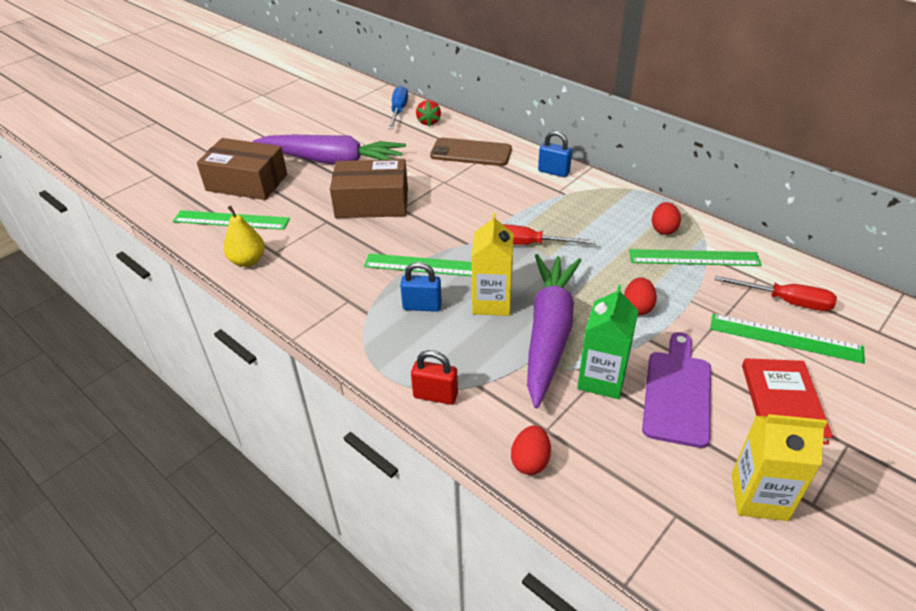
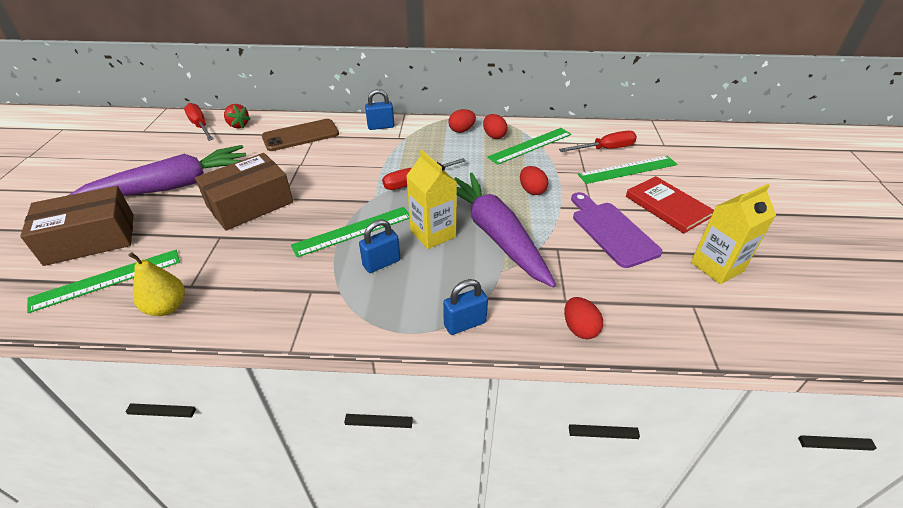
camera: 40 degrees left, 0 degrees up
blue screwdriver [388,86,408,129] -> red screwdriver [184,103,213,141]
red padlock [411,350,458,405] -> blue padlock [443,279,488,335]
green carton [577,285,639,399] -> none
none -> red egg [448,109,476,133]

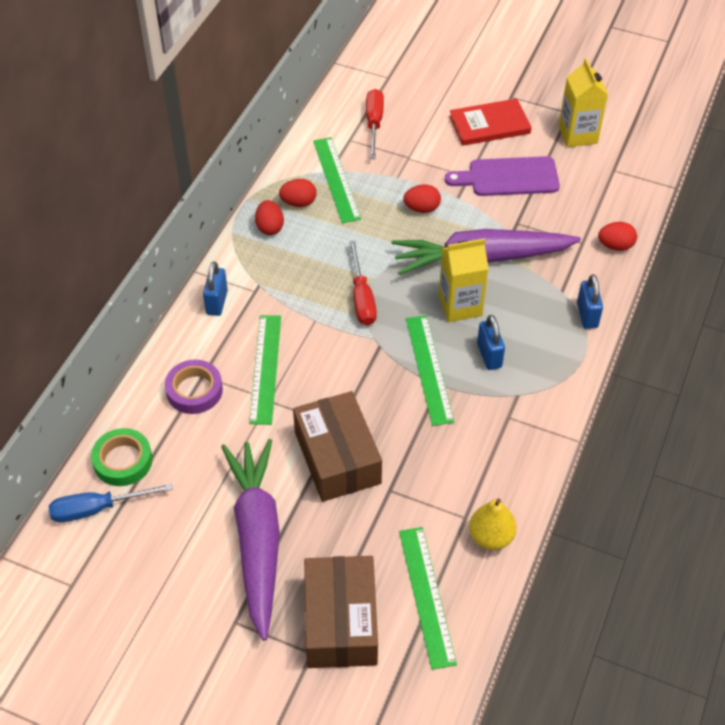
camera: 70 degrees left, 10 degrees up
red screwdriver [184,103,213,141] -> blue screwdriver [49,483,173,522]
red strawberry [224,104,250,128] -> green tape [91,428,153,486]
brown phone [262,119,339,151] -> purple tape [165,360,223,414]
green ruler [578,156,678,184] -> green ruler moved to [249,315,281,425]

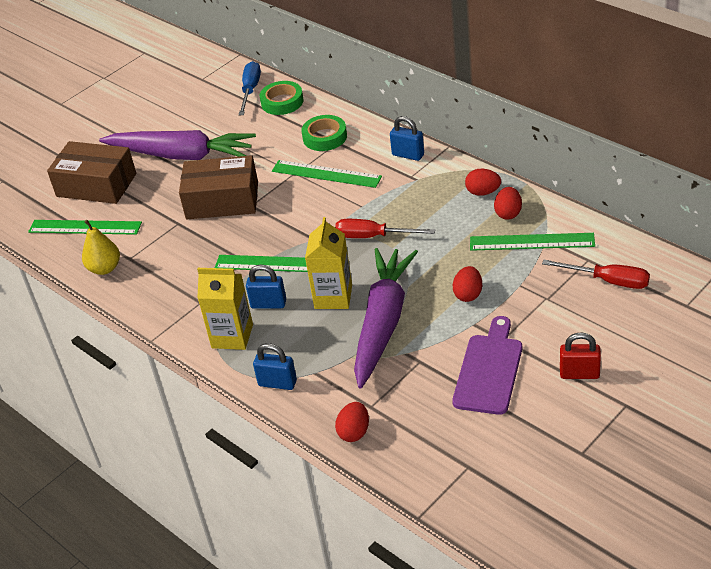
camera: 115 degrees right, 10 degrees down
purple tape [165,360,223,414] -> green tape [301,115,347,151]
red book [449,99,532,146] -> red padlock [560,332,601,379]
yellow carton [559,58,608,147] -> yellow carton moved to [197,268,253,350]

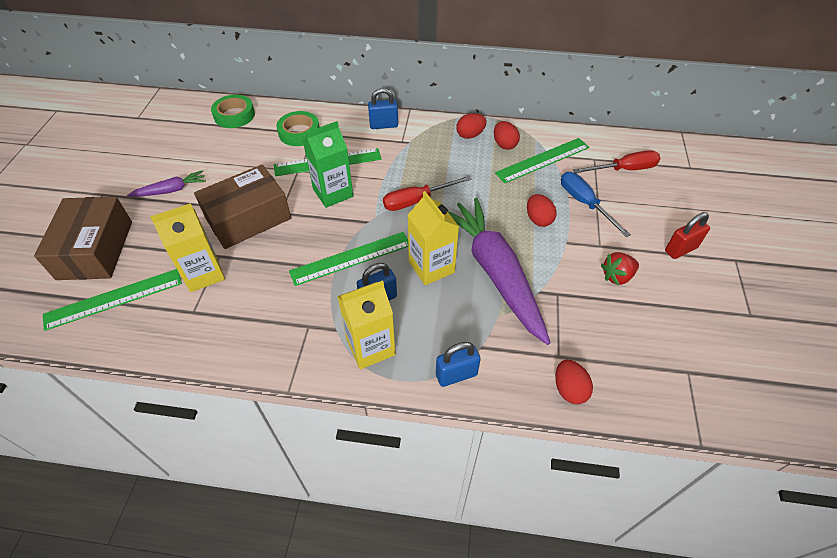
camera: 40 degrees left, 10 degrees up
brown box [47,141,136,204] -> brown box turned 75 degrees counterclockwise [34,197,132,280]
yellow pear [82,220,120,275] -> none
purple carrot [99,130,256,160] -> purple carrot [127,170,206,197], size x0.45
blue screwdriver [239,61,261,115] -> blue screwdriver moved to [561,172,631,237]
purple cutting board [452,316,522,415] -> red strawberry [601,252,639,286]
none -> yellow carton [150,203,225,292]
none -> green carton [303,121,353,208]

